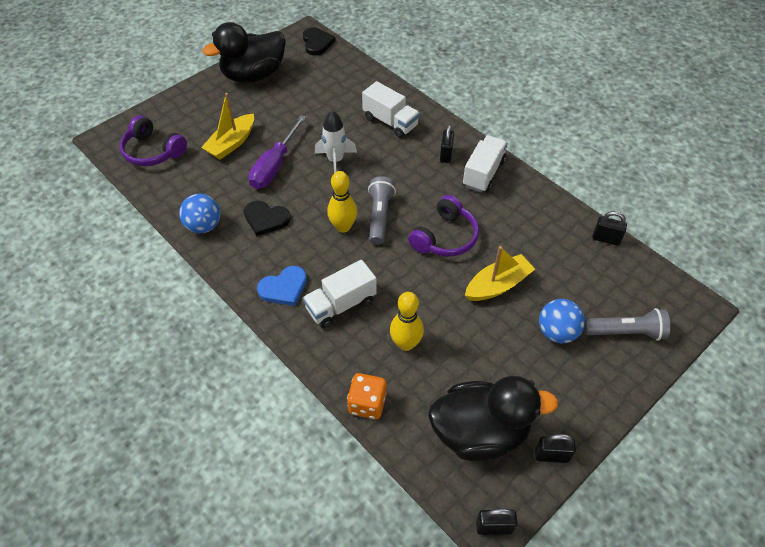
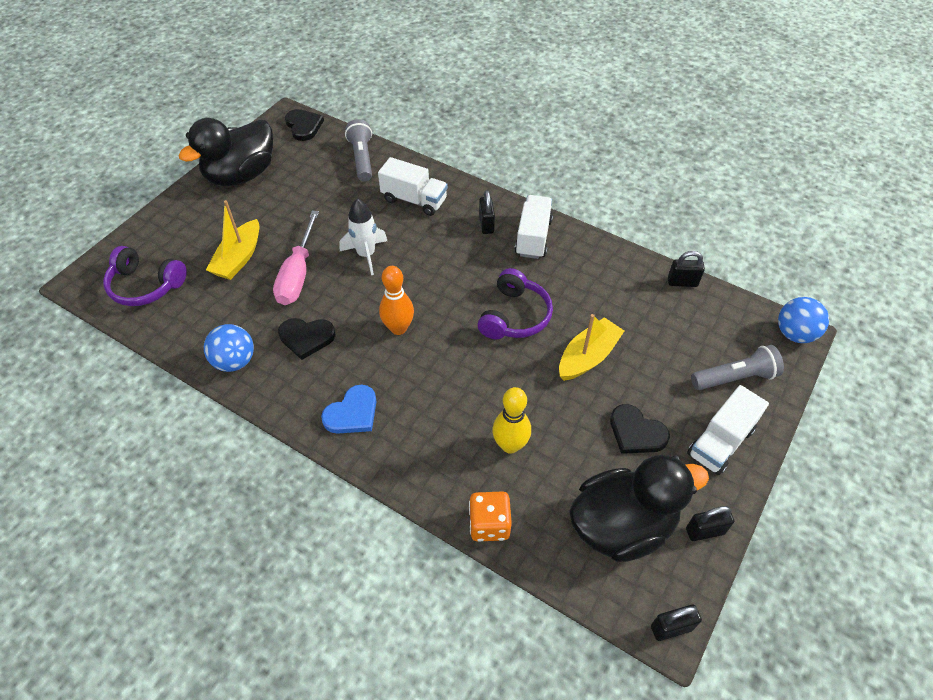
camera: 15 degrees left, 0 degrees up
purple screwdriver [249,115,306,189] -> pink screwdriver [273,211,319,305]
white truck [303,260,377,328] -> white truck moved to [687,385,769,475]
yellow bowling pin [327,171,357,233] -> orange bowling pin [379,266,414,335]
grey flashlight [368,176,396,245] -> grey flashlight moved to [345,119,372,182]
blue ball [539,299,585,343] -> blue ball moved to [778,297,829,343]
none -> black heart [610,404,670,454]

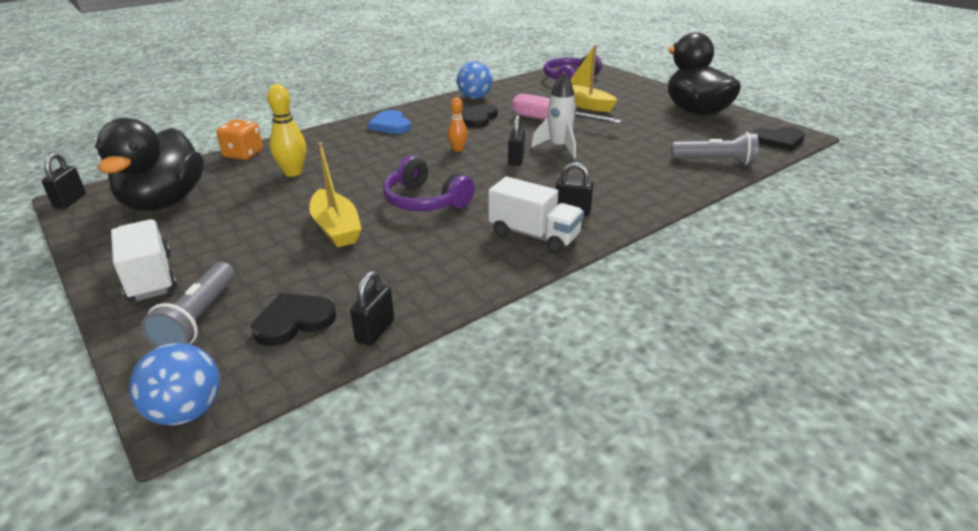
camera: 110 degrees right, 20 degrees down
white truck [378,157,448,216] -> none
orange bowling pin [379,266,414,335] -> orange bowling pin [447,97,468,152], size x0.64
black heart [610,404,670,454] -> black heart moved to [251,293,336,346]
black padlock [686,506,734,541] -> black padlock moved to [508,115,525,166]

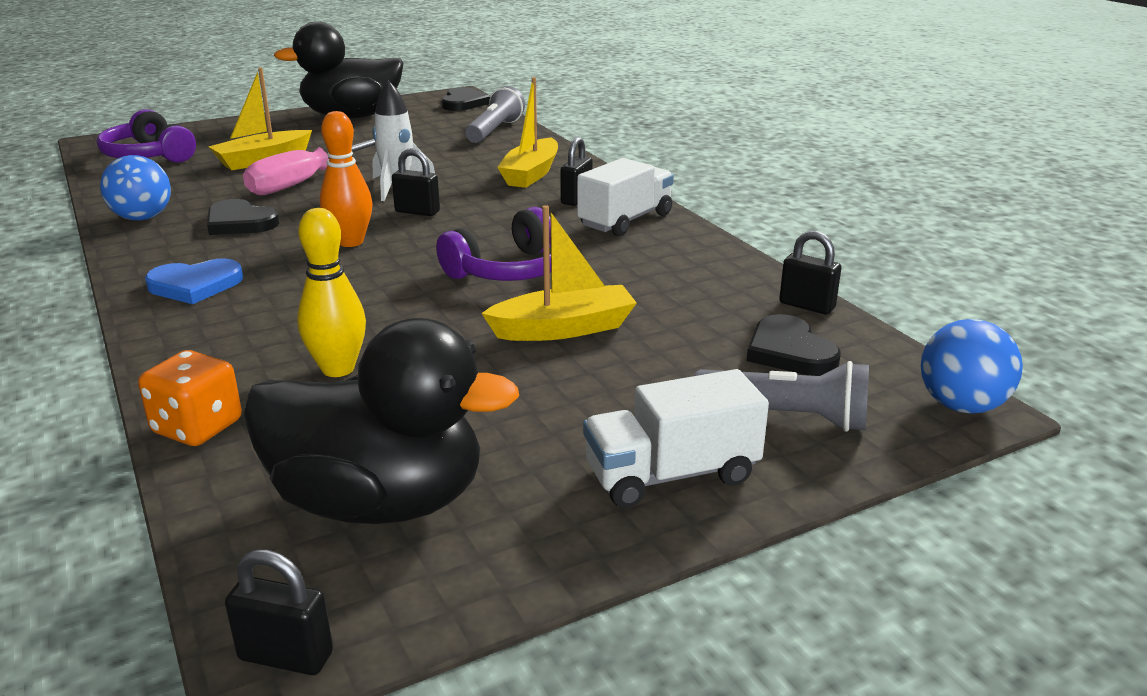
camera: 80 degrees left, 5 degrees down
orange bowling pin [447,97,468,152] -> orange bowling pin [320,111,373,247], size x1.56
none -> yellow boat [497,77,558,188]

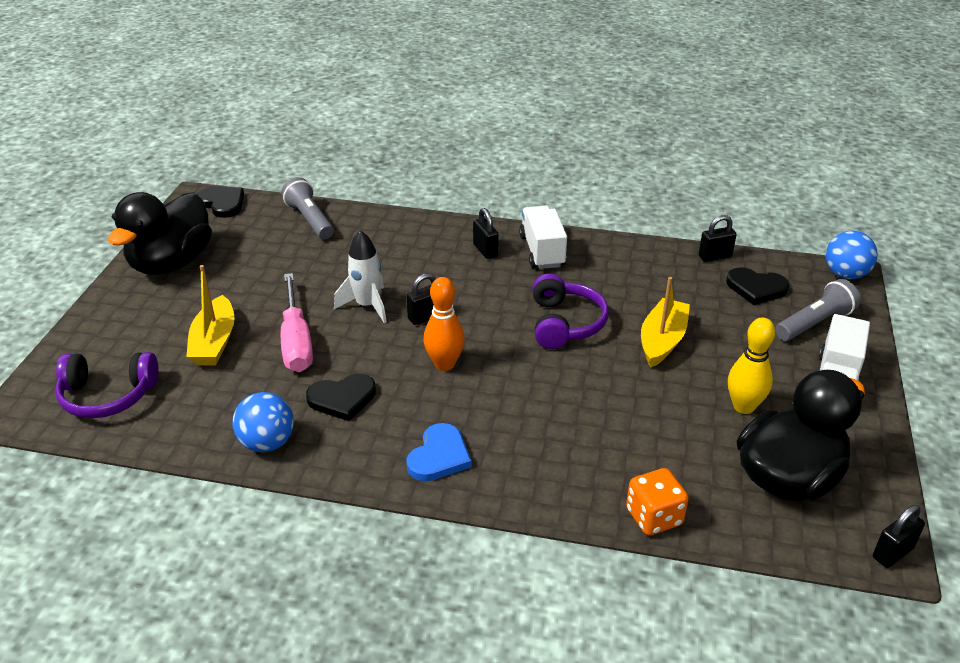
camera: 50 degrees left, 10 degrees up
yellow bowling pin [297,208,366,377] -> yellow bowling pin moved to [728,317,775,414]
yellow boat [497,77,558,188] -> none

